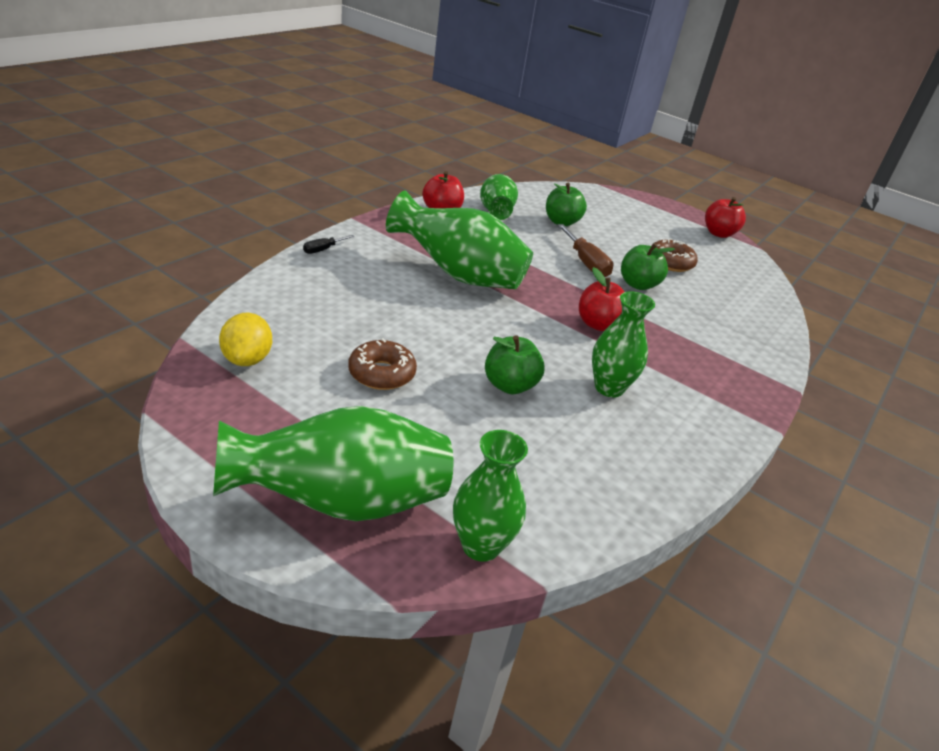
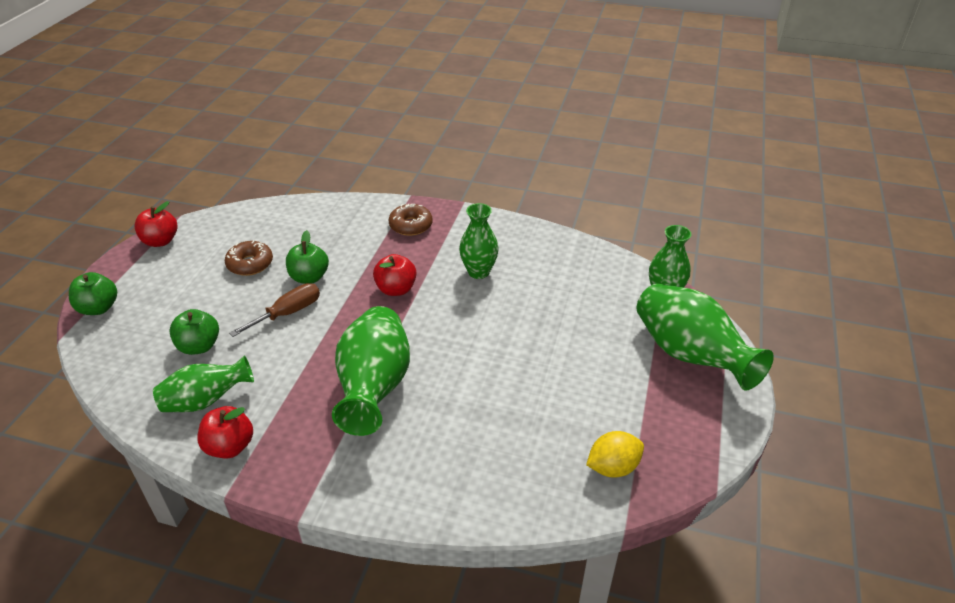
camera: 105 degrees left, 5 degrees up
black screwdriver [303,235,355,254] -> none
brown donut [348,338,417,390] -> brown donut moved to [389,204,432,236]
green apple [485,335,545,394] -> green apple moved to [69,272,117,315]

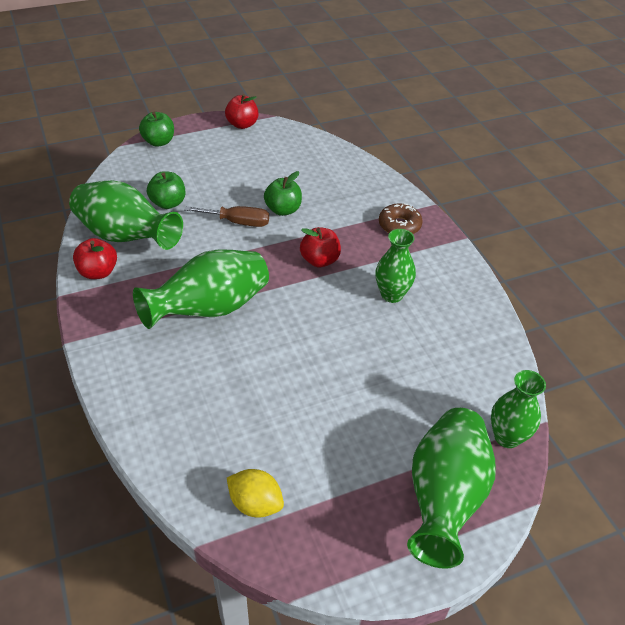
camera: 50 degrees right, 5 degrees up
green vase [153,355,254,412] -> green vase [69,180,183,250], size x1.61
brown donut [225,240,273,276] -> none

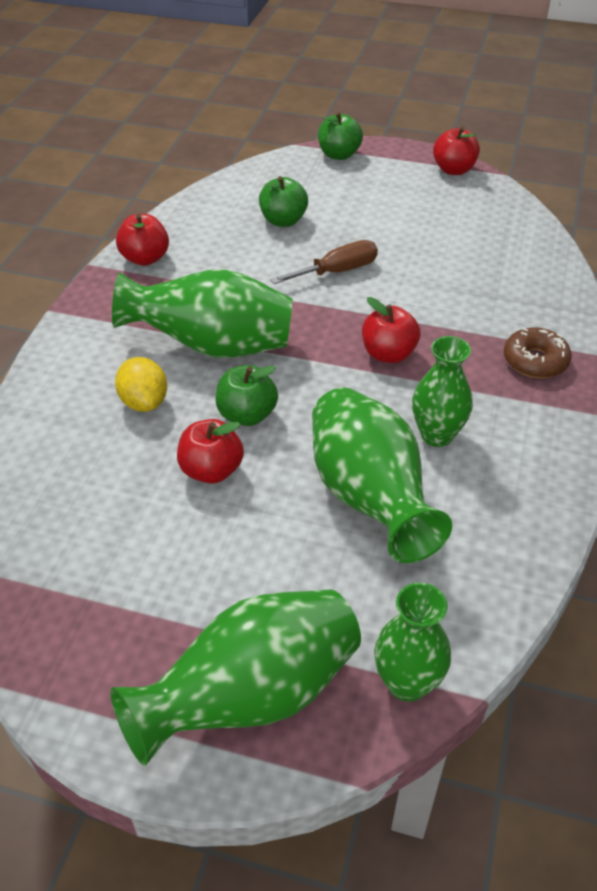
camera: 40 degrees right, 0 degrees up
green vase [69,180,183,250] -> green vase moved to [312,388,452,563]
brown screwdriver [184,206,269,227] -> brown screwdriver turned 75 degrees counterclockwise [271,240,378,284]
yellow lemon [227,469,284,517] -> yellow lemon moved to [115,357,167,412]
green apple [264,171,302,216] -> green apple moved to [216,365,278,426]
none -> red apple [177,419,244,484]

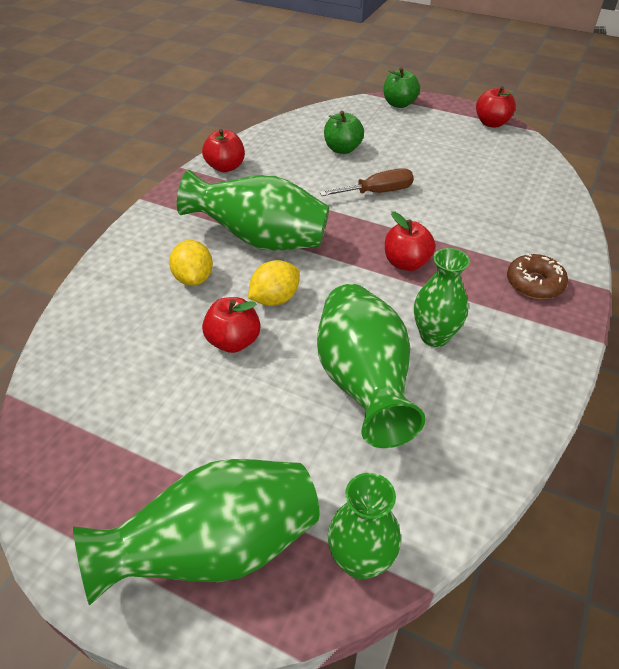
camera: 10 degrees right, 0 degrees up
green apple [216,365,278,426] -> yellow lemon [248,260,300,306]

